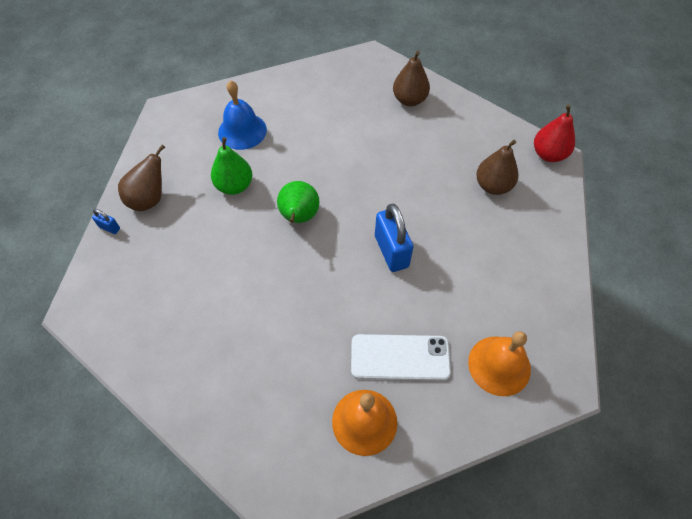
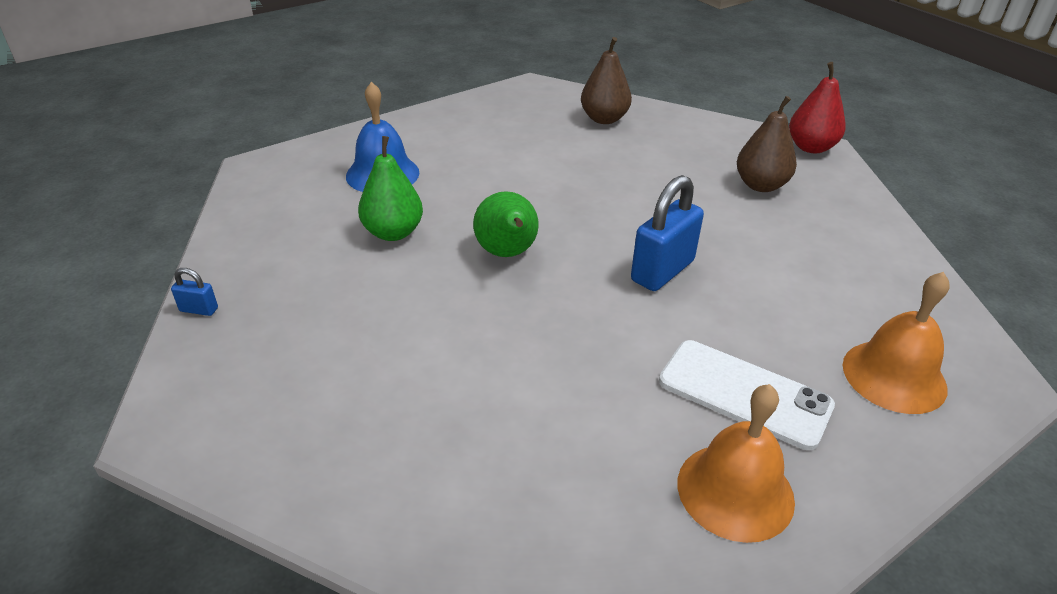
camera: 15 degrees left, 20 degrees down
brown pear [118,144,165,211] -> none
white phone [351,334,451,381] -> white phone turned 45 degrees clockwise [659,340,835,450]
blue padlock [375,204,413,272] -> blue padlock turned 75 degrees clockwise [631,175,704,291]

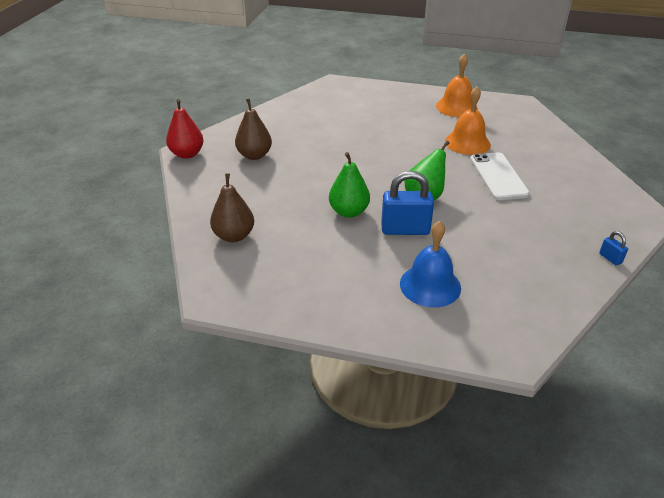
camera: 130 degrees left, 0 degrees up
green pear [358,136,423,241] -> green pear moved to [329,152,370,218]
blue padlock [631,175,704,291] -> blue padlock moved to [381,171,434,235]
white phone [659,340,835,450] -> white phone moved to [470,152,530,200]
orange bell [843,272,950,414] -> orange bell moved to [445,87,491,155]

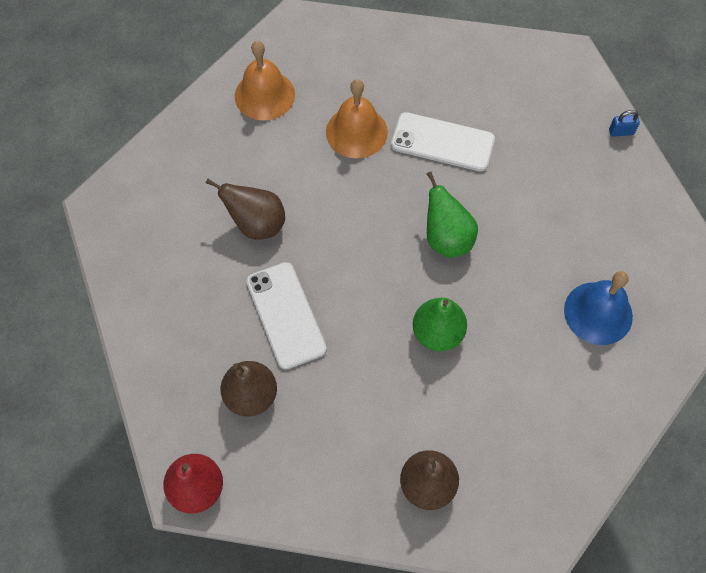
camera: 65 degrees left, 25 degrees up
blue padlock [381,171,434,235] -> none
none -> brown pear [206,179,285,240]
none -> white phone [246,262,327,370]

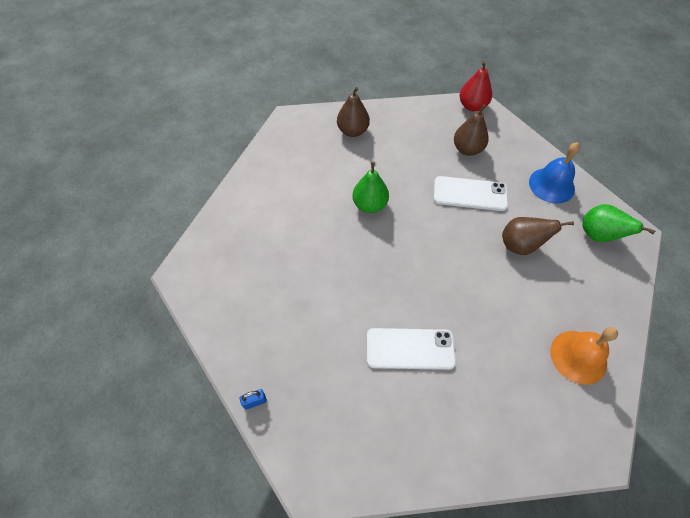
camera: 165 degrees right, 5 degrees down
white phone [246,262,327,370] -> white phone turned 45 degrees counterclockwise [434,176,508,211]
orange bell [326,79,388,158] -> none
green pear [427,172,478,258] -> green pear moved to [582,204,655,242]
blue bell [564,271,633,345] -> blue bell moved to [529,142,580,204]

